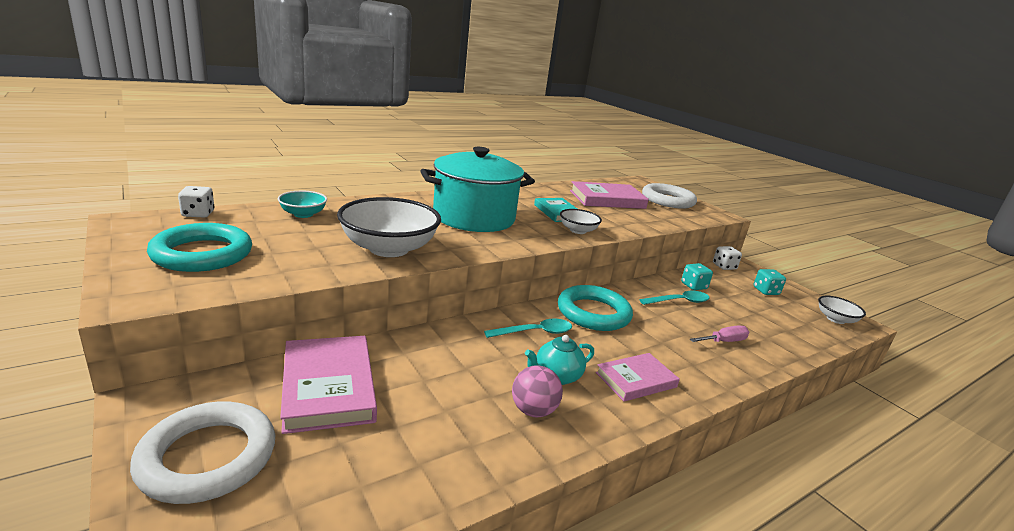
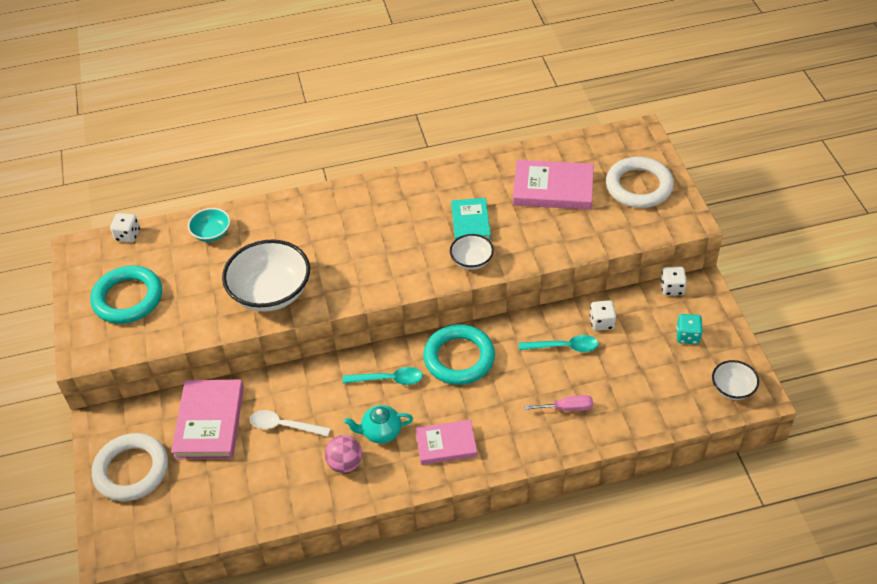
camera: 25 degrees right, 25 degrees up
turquoise pot [420,147,535,232] -> none
turquoise dice [681,263,713,290] -> white dice [590,300,616,331]
none -> white spoon [250,410,331,437]

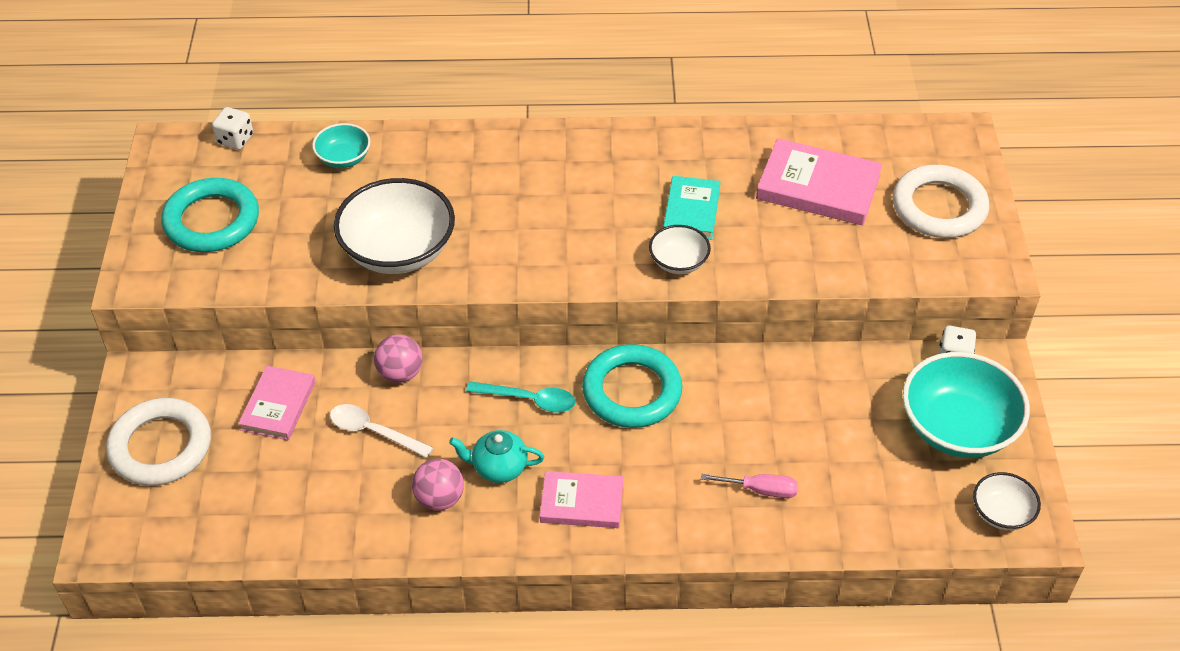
camera: 10 degrees right, 0 degrees up
pink book [171,379,244,459] -> pink book [238,366,315,440], size x0.65
turquoise spoon [519,335,599,352] -> none
white dice [590,300,616,331] -> none
turquoise dice [676,314,703,344] -> turquoise bowl [902,352,1030,458]
none -> pink ball [374,334,423,383]

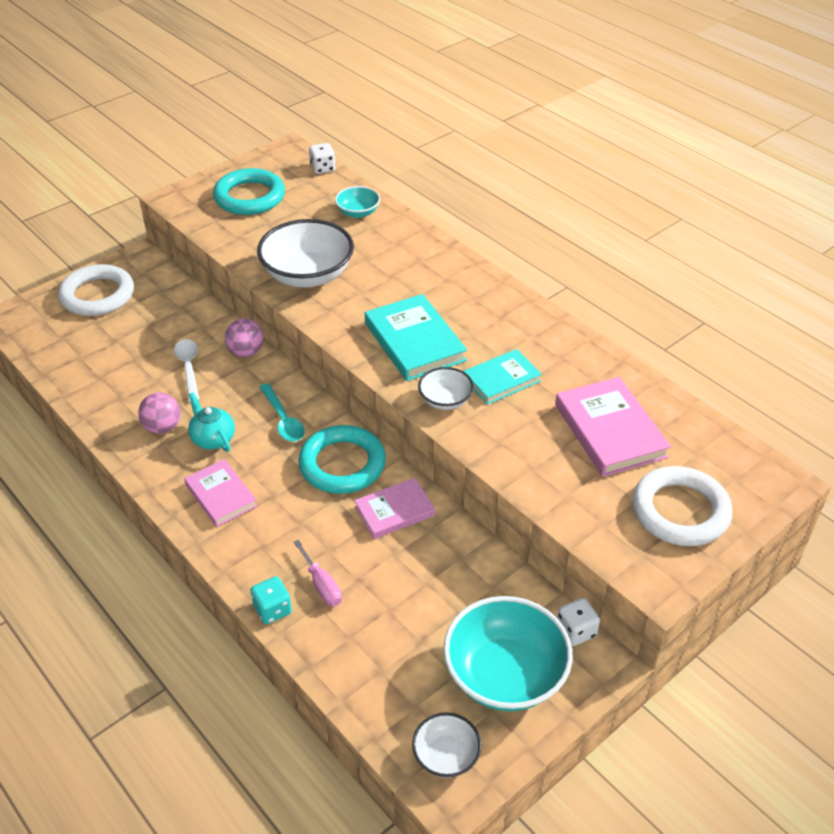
camera: 50 degrees right, 5 degrees down
pink book [238,366,315,440] -> pink book moved to [354,478,435,539]
none -> turquoise dice [250,576,292,624]
none -> turquoise book [365,294,467,381]

